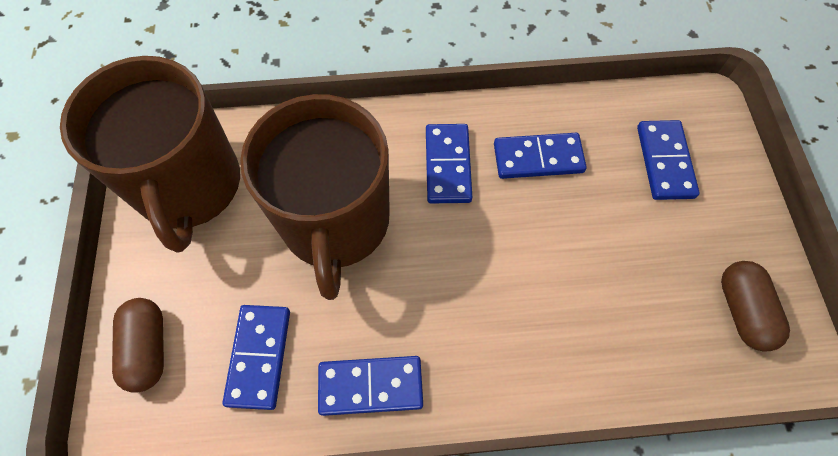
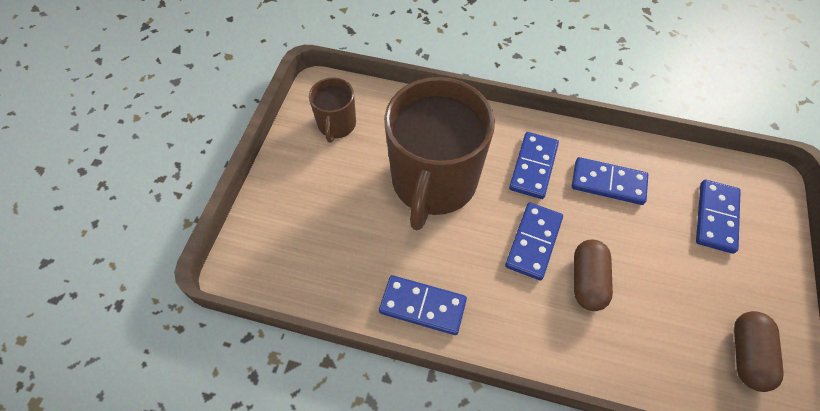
camera: 20 degrees right, 5 degrees down
brown mug [60,56,240,253] -> brown mug [309,78,356,142], size x0.48
brown capsule [112,298,164,393] -> brown capsule moved to [574,240,613,311]
blue domino [222,305,290,410] -> blue domino moved to [505,202,563,280]

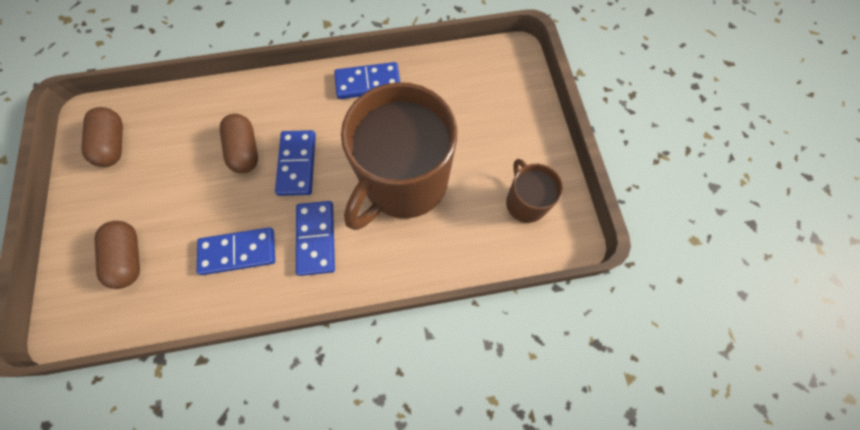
camera: 155 degrees right, 10 degrees up
brown mug [384,77,495,230] -> brown mug turned 135 degrees counterclockwise [341,82,457,230]
blue domino [696,180,741,254] -> brown capsule [94,221,140,289]

